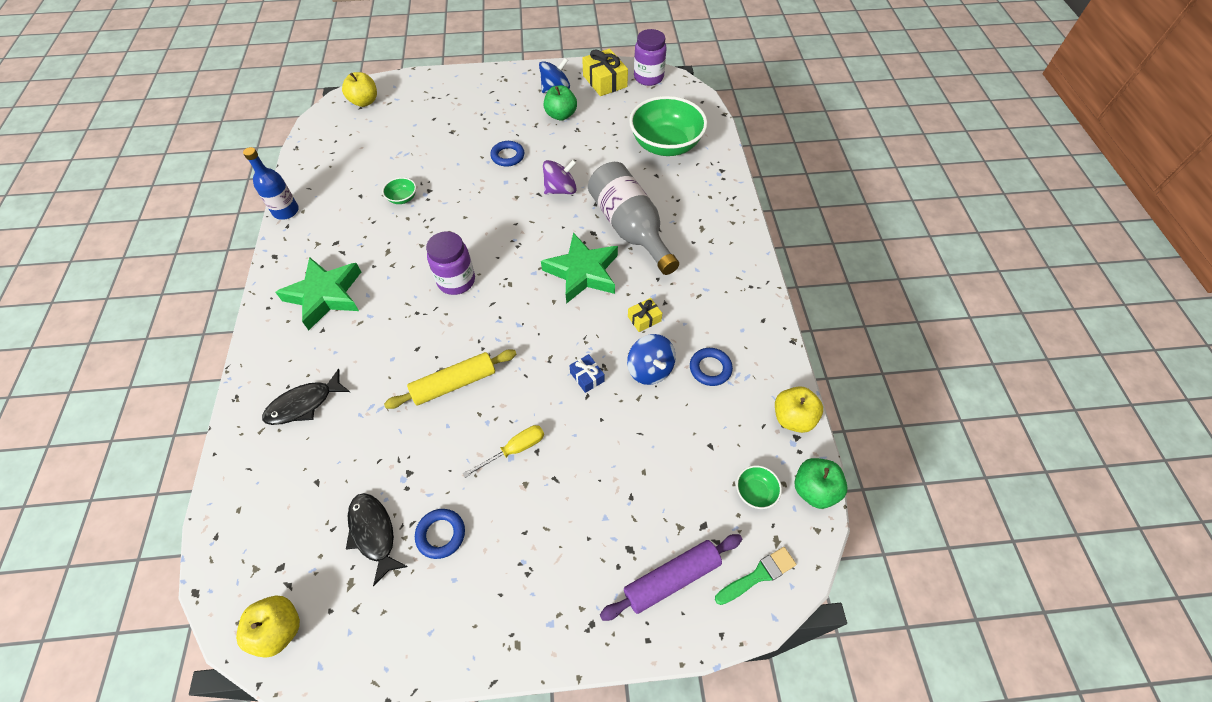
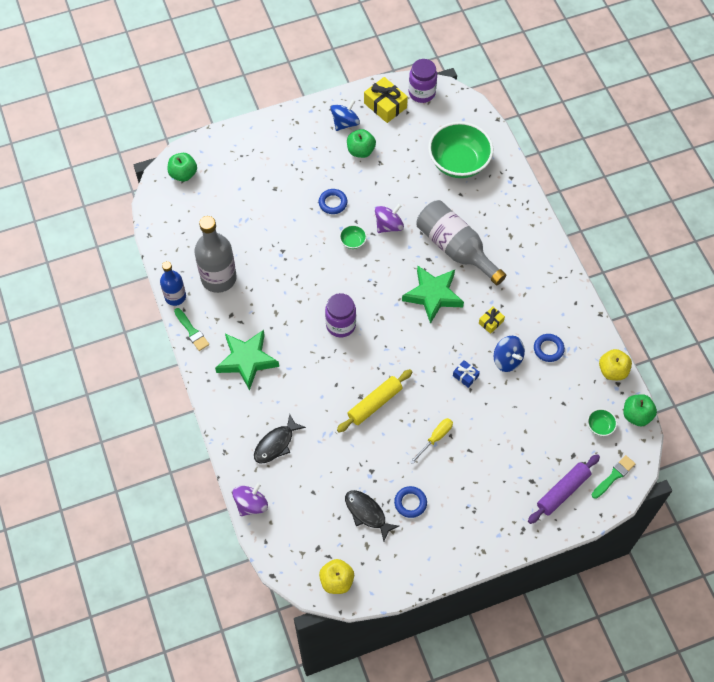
camera: 15 degrees left, 5 degrees up
yellow apple [342,72,377,107] -> green apple [168,153,197,182]
green bowl [382,177,416,204] -> green bowl moved to [339,225,367,249]
none -> green brush [174,308,209,351]
none -> grey bottle [194,216,237,293]
none -> purple spinning top [232,482,268,516]

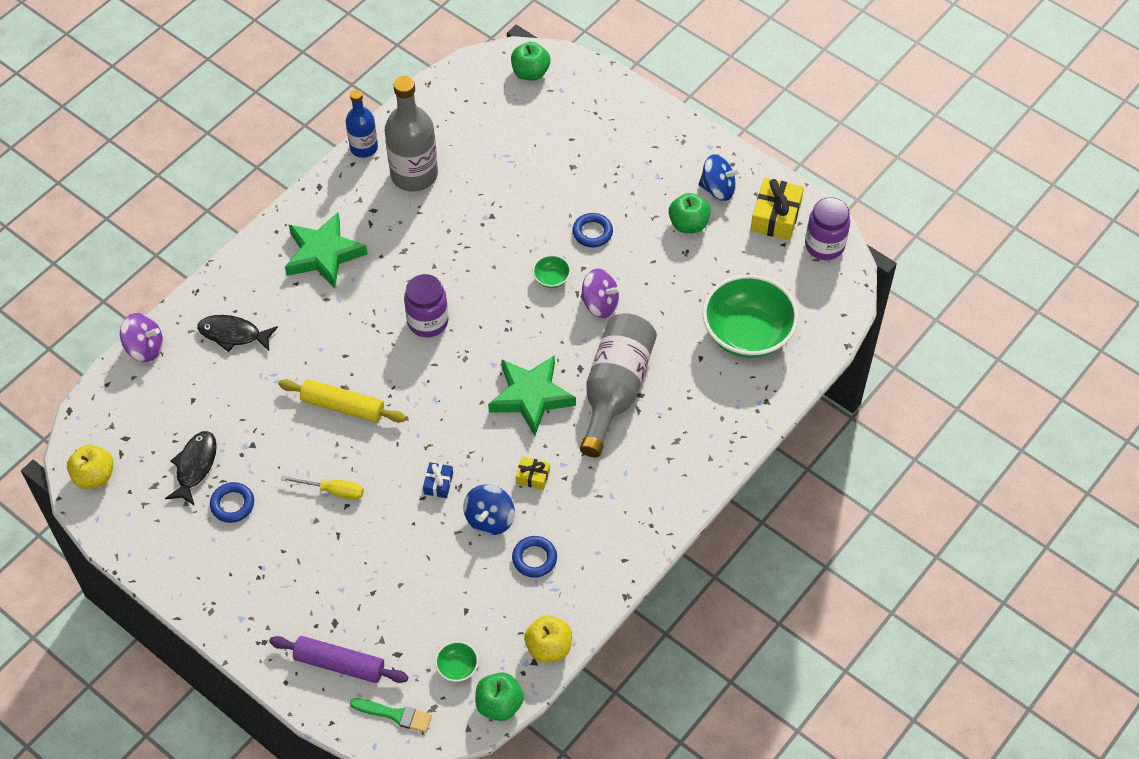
camera: 60 degrees right, 5 degrees down
green brush [174,308,209,351] -> none

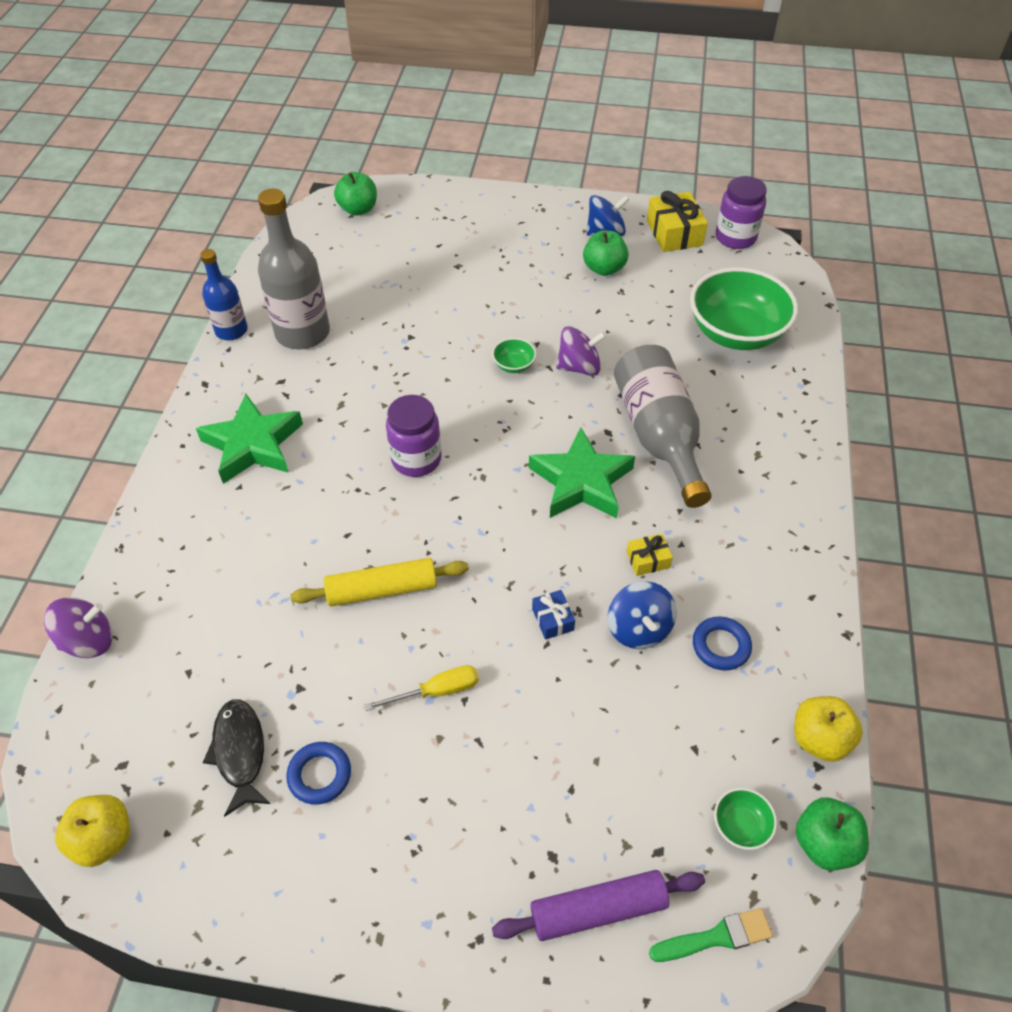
camera: 30 degrees left, 5 degrees down
black fish [197,315,278,352] -> none
blue ring [572,213,613,247] -> none

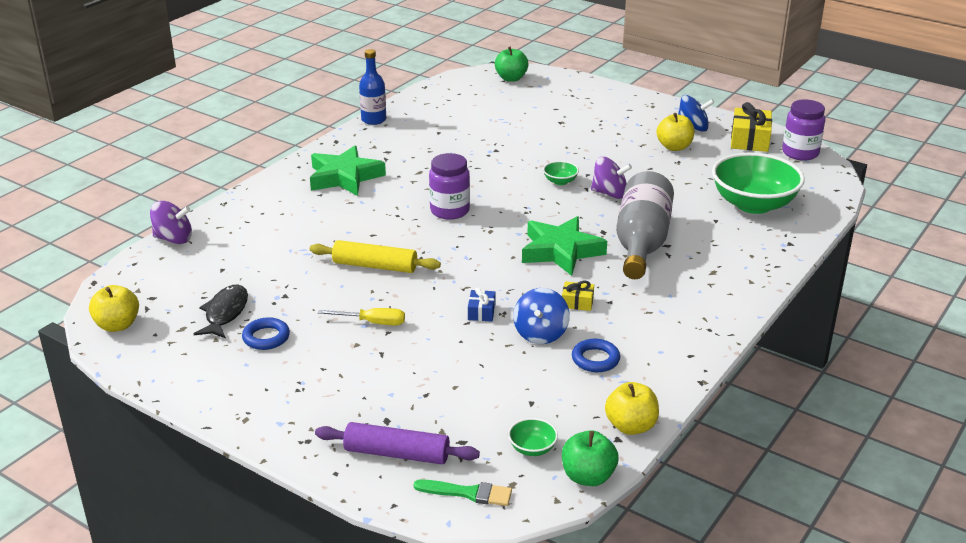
camera: 25 degrees right, 20 degrees down
grey bottle [258,189,330,349] -> none
green apple [583,231,629,276] -> yellow apple [656,113,694,151]

